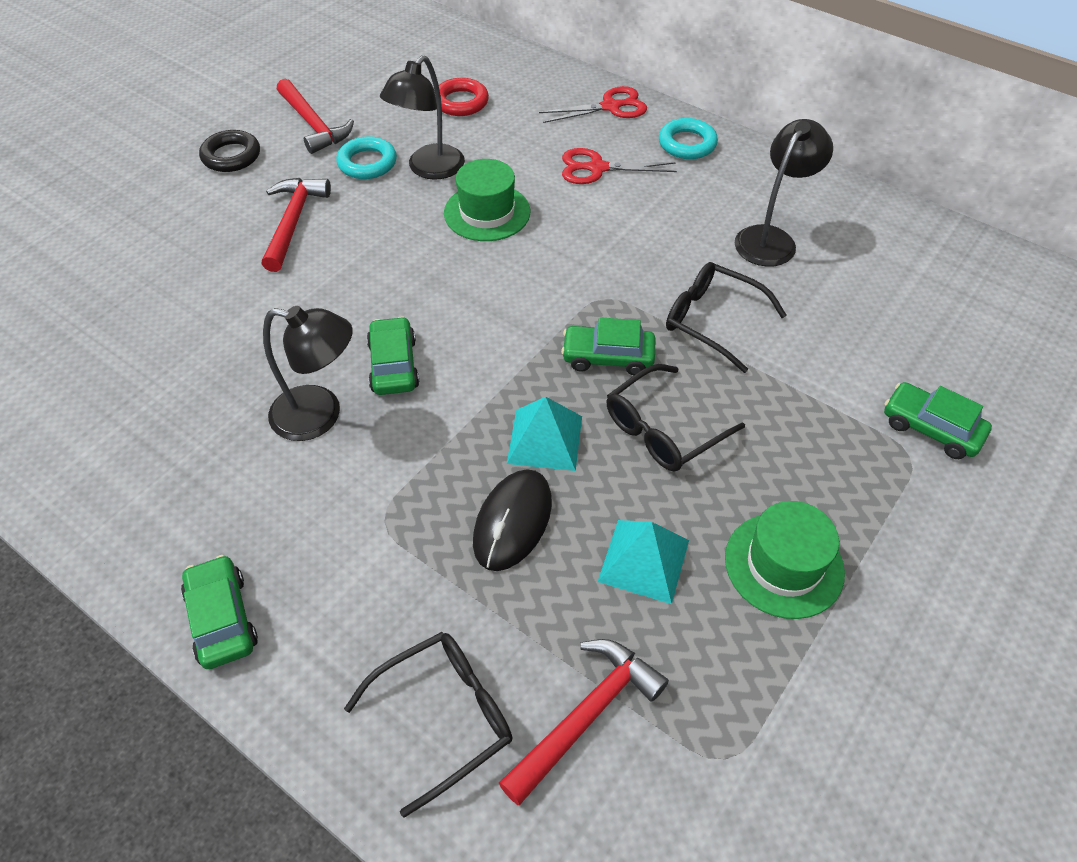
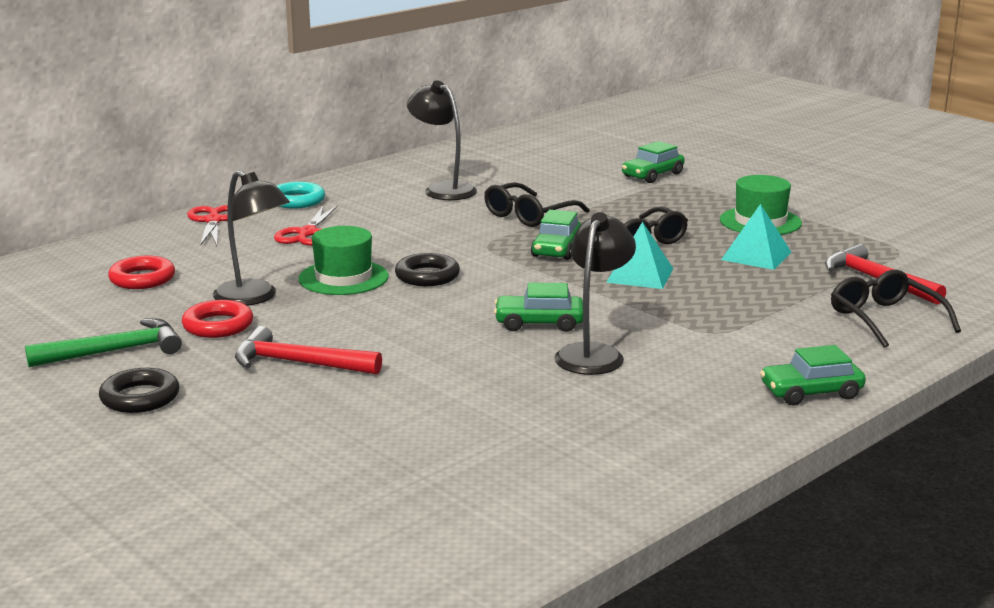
camera: 80 degrees left, 30 degrees down
red hammer [277,79,354,154] -> green hammer [25,318,182,367]
turquoise ring [336,136,397,179] -> red ring [182,300,253,338]
black mouse [473,470,552,571] -> none
none -> black ring [395,253,460,286]

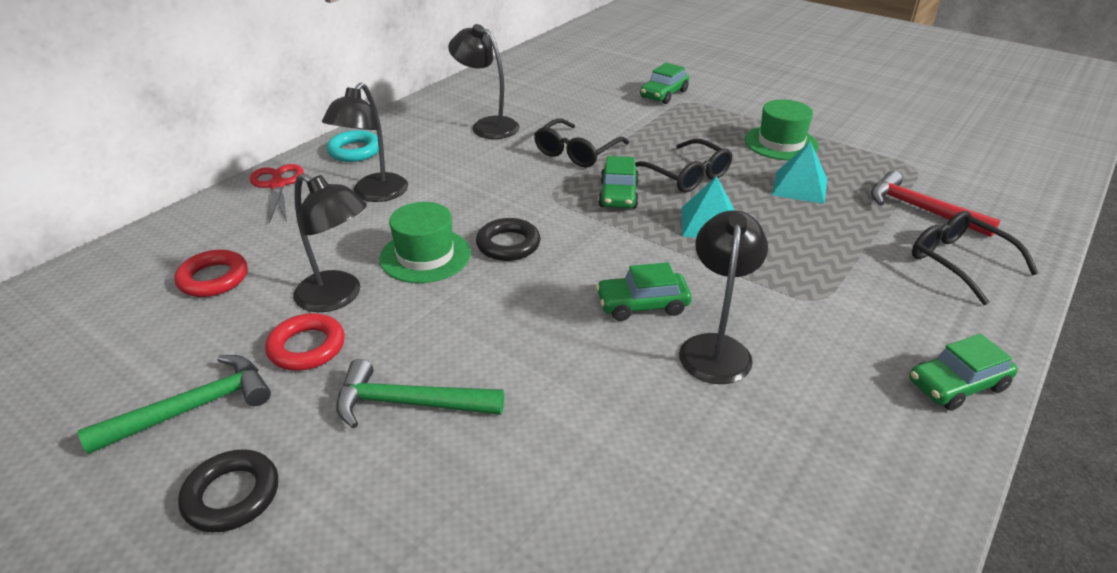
camera: 10 degrees left, 15 degrees up
red hammer [235,326,382,375] -> green hammer [336,359,504,428]
red scissors [274,205,338,246] -> black lamp [322,83,408,202]

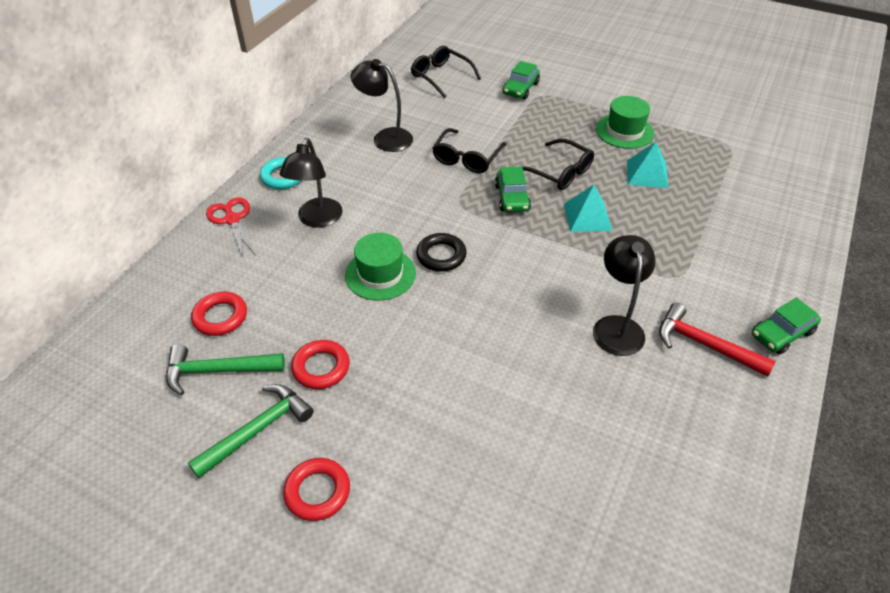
camera: 10 degrees left, 10 degrees up
black ring [178,449,278,532] -> red ring [283,458,350,521]
black lamp [293,173,367,312] -> none
green hammer [336,359,504,428] -> green hammer moved to [166,344,285,395]
green car [596,262,692,321] -> none
red hammer [871,171,1000,237] -> red hammer moved to [659,303,776,377]
black glasses [912,211,1039,305] -> black glasses moved to [411,46,481,98]

